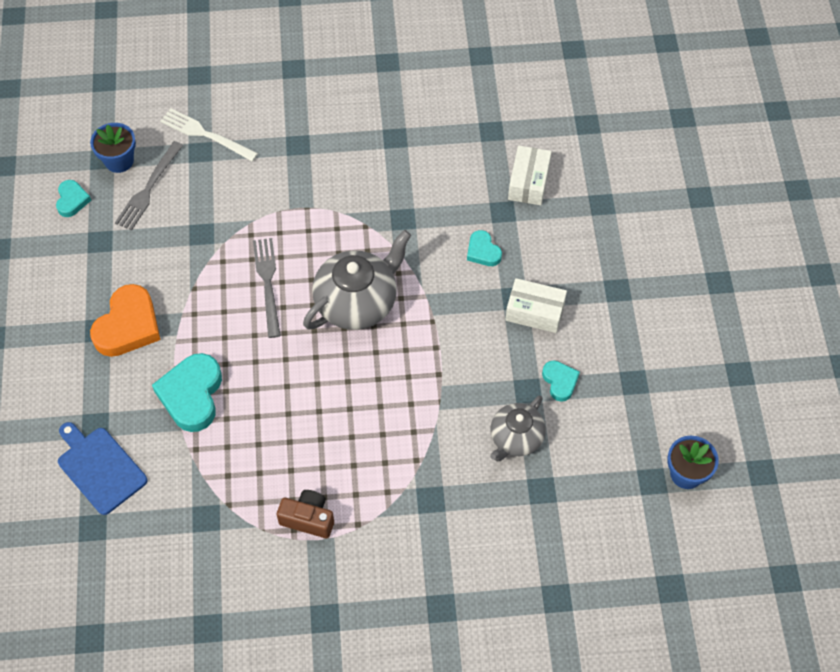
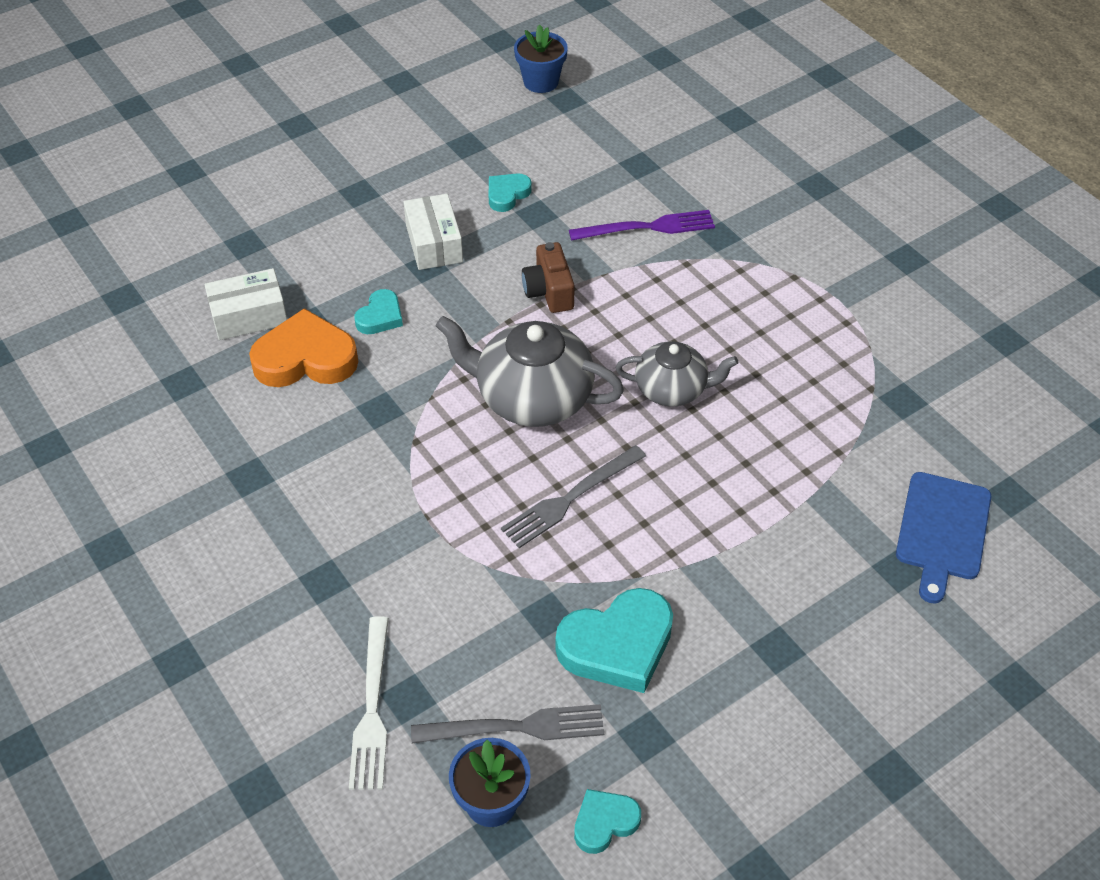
camera: 120 degrees left, 10 degrees down
orange heart [90,284,161,357] -> orange heart moved to [249,308,358,387]
turquoise heart [152,353,222,432] -> turquoise heart moved to [556,588,673,693]
brown camera [277,490,334,538] -> brown camera moved to [522,242,575,313]
grey teapot [490,395,546,461] -> grey teapot moved to [616,341,738,407]
none -> purple fork [569,210,715,241]

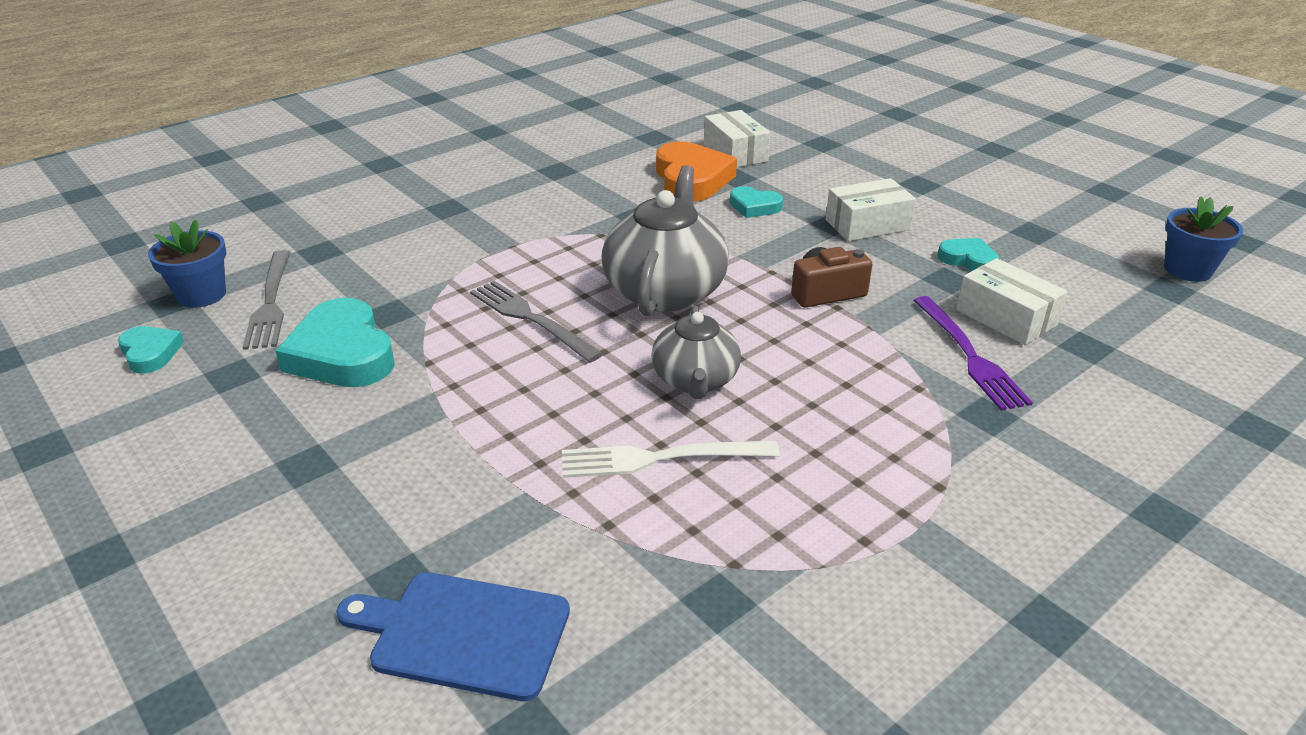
camera: 85 degrees right, 15 degrees down
white fork [349,616,389,790] -> white fork moved to [562,441,780,478]
none -> white box [956,258,1067,345]

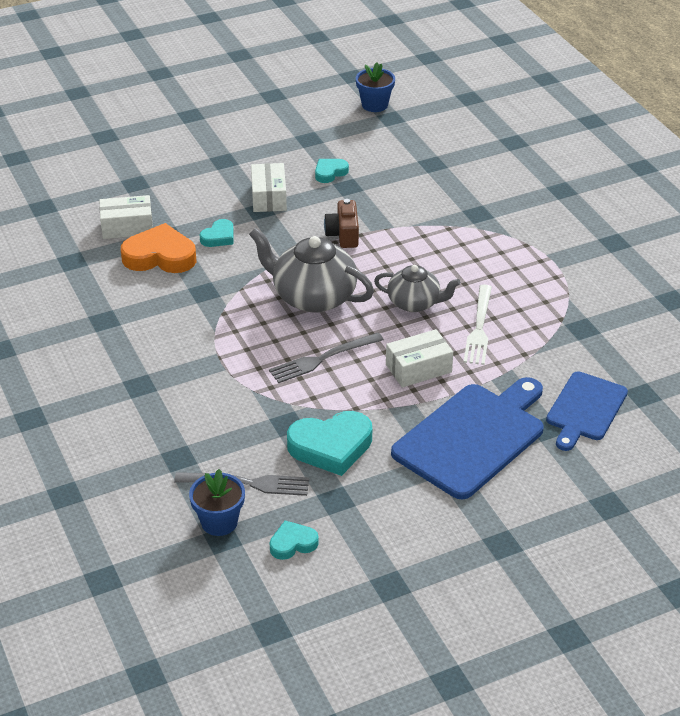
camera: 75 degrees left, 5 degrees up
purple fork [913,296,1033,411] -> none
white box [956,258,1067,345] -> white box moved to [386,329,453,387]
none -> blue cutting board [391,377,544,500]

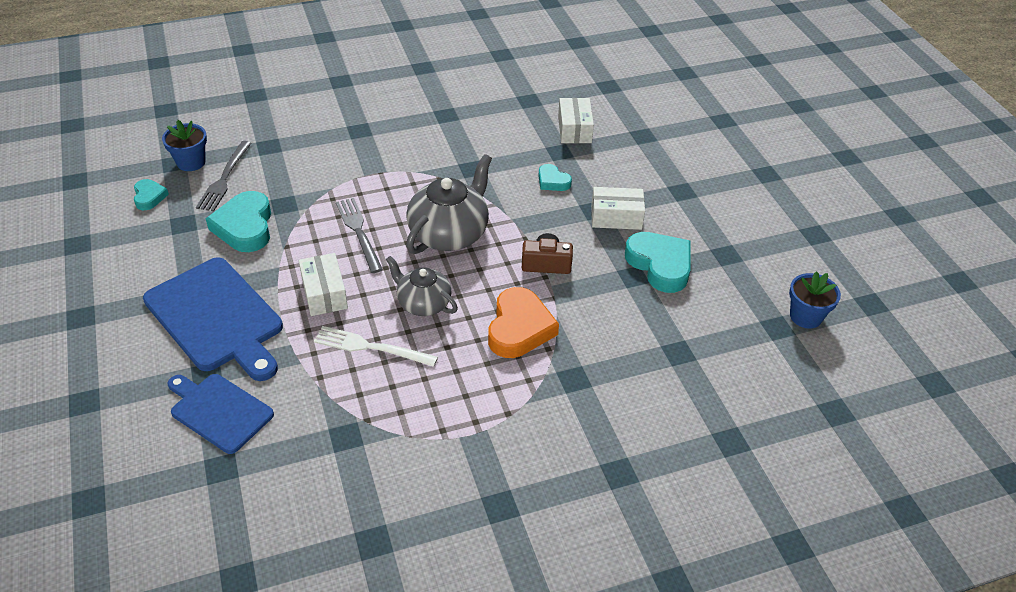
camera: 95 degrees right, 5 degrees up
orange heart [121,223,197,273] -> orange heart moved to [488,287,559,358]
turquoise heart [315,159,349,183] -> turquoise heart [625,232,691,293], size x1.86
grey teapot [374,265,461,312] -> grey teapot turned 105 degrees clockwise [386,256,458,316]

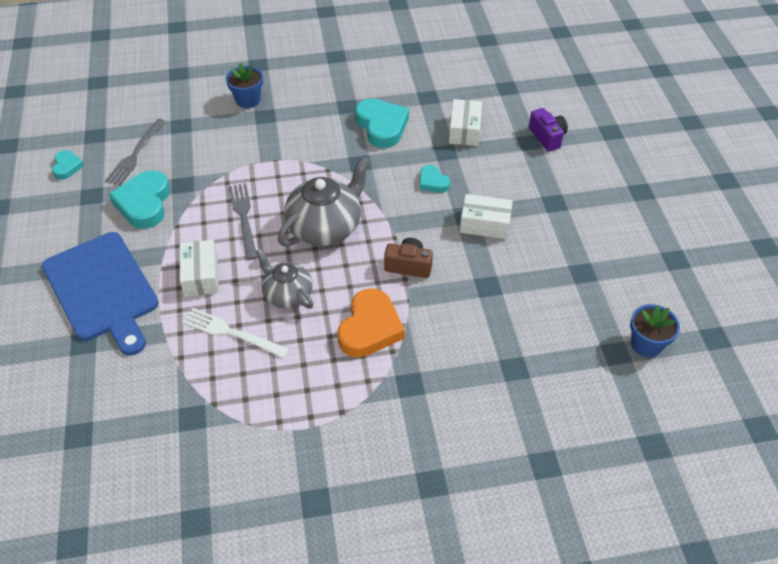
camera: 10 degrees right, 5 degrees up
blue flower pot [162,120,207,171] -> blue flower pot moved to [226,63,263,108]
blue cutting board [167,374,274,454] -> none
turquoise heart [625,232,691,293] -> turquoise heart moved to [355,98,409,148]
none -> purple camera [529,108,568,152]

